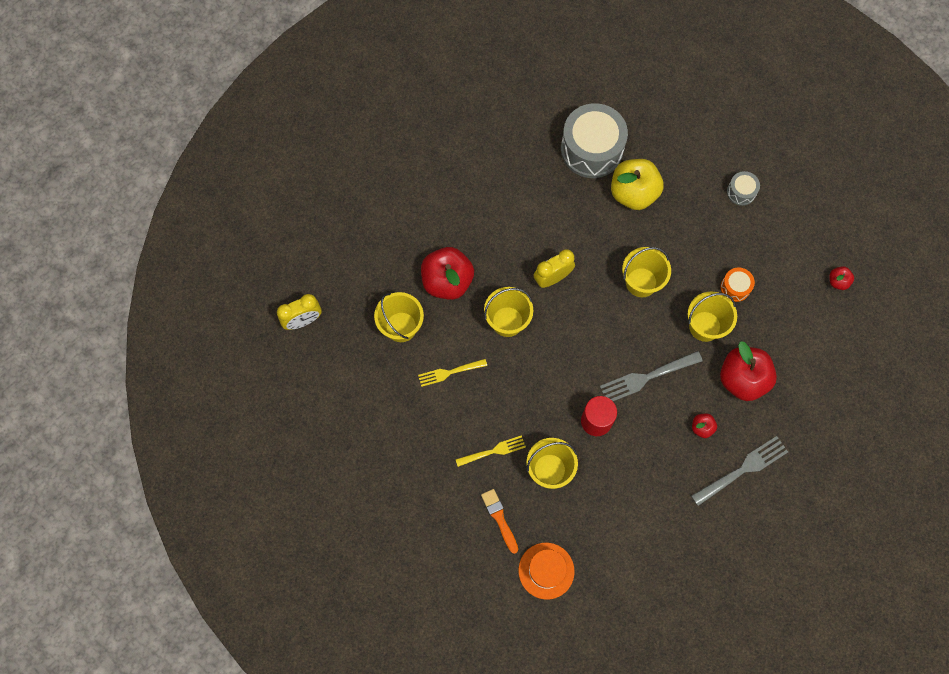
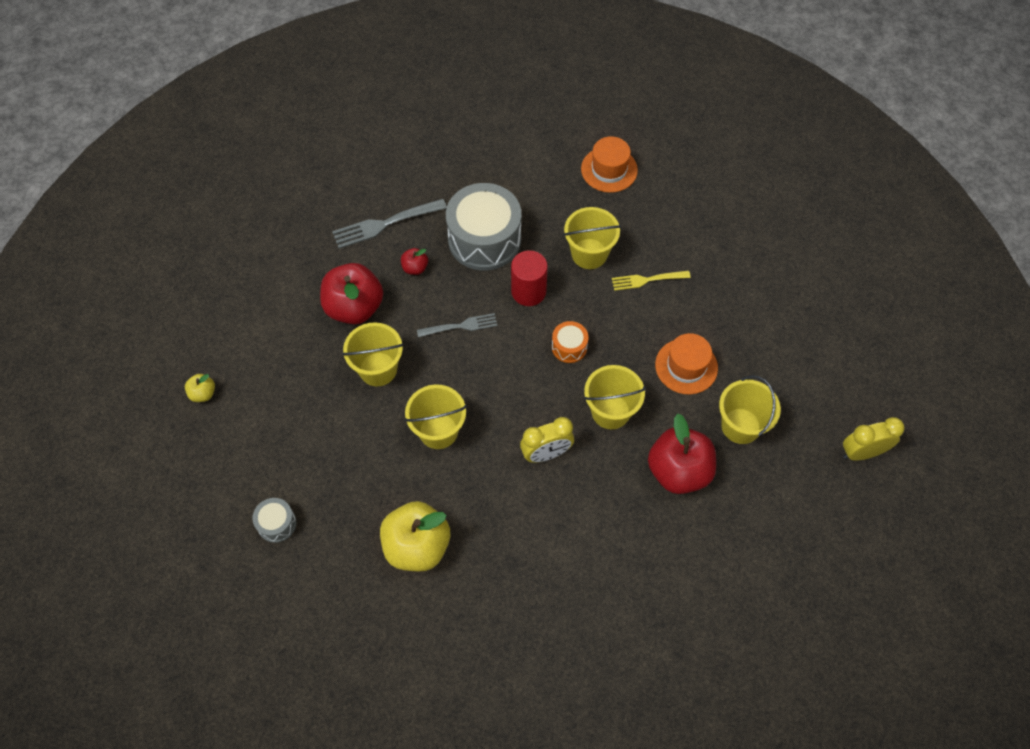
camera: 170 degrees left, 10 degrees down
yellow fork [418,359,487,387] -> orange hat [655,333,718,394]
orange brush [481,489,518,554] -> none
grey drum [561,103,628,178] -> grey drum moved to [446,183,521,271]
grey fork [600,351,703,401] -> grey fork [417,313,497,337], size x0.65
orange drum [721,267,755,302] -> orange drum moved to [552,321,588,363]
red apple [829,266,854,290] -> yellow apple [185,374,215,402]

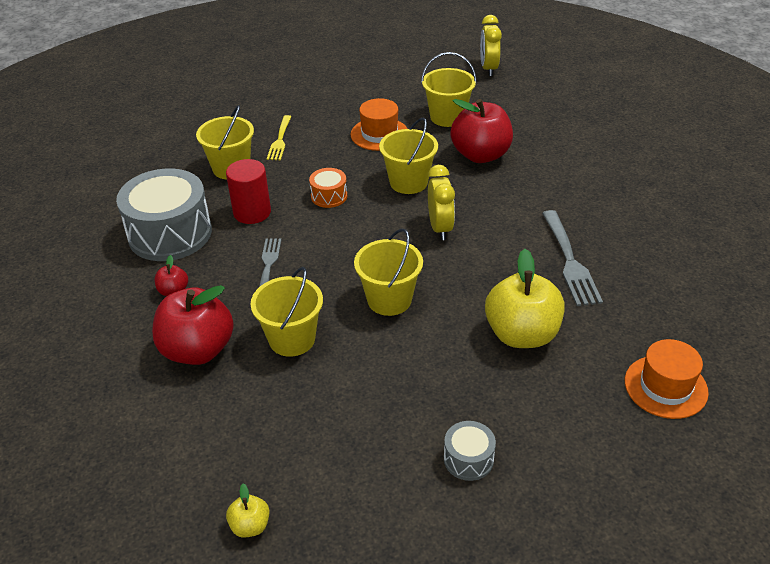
camera: 75 degrees left, 20 degrees down
grey fork [332,199,447,249] -> grey fork moved to [542,210,603,306]
orange hat [581,136,638,193] -> orange hat moved to [625,339,709,419]

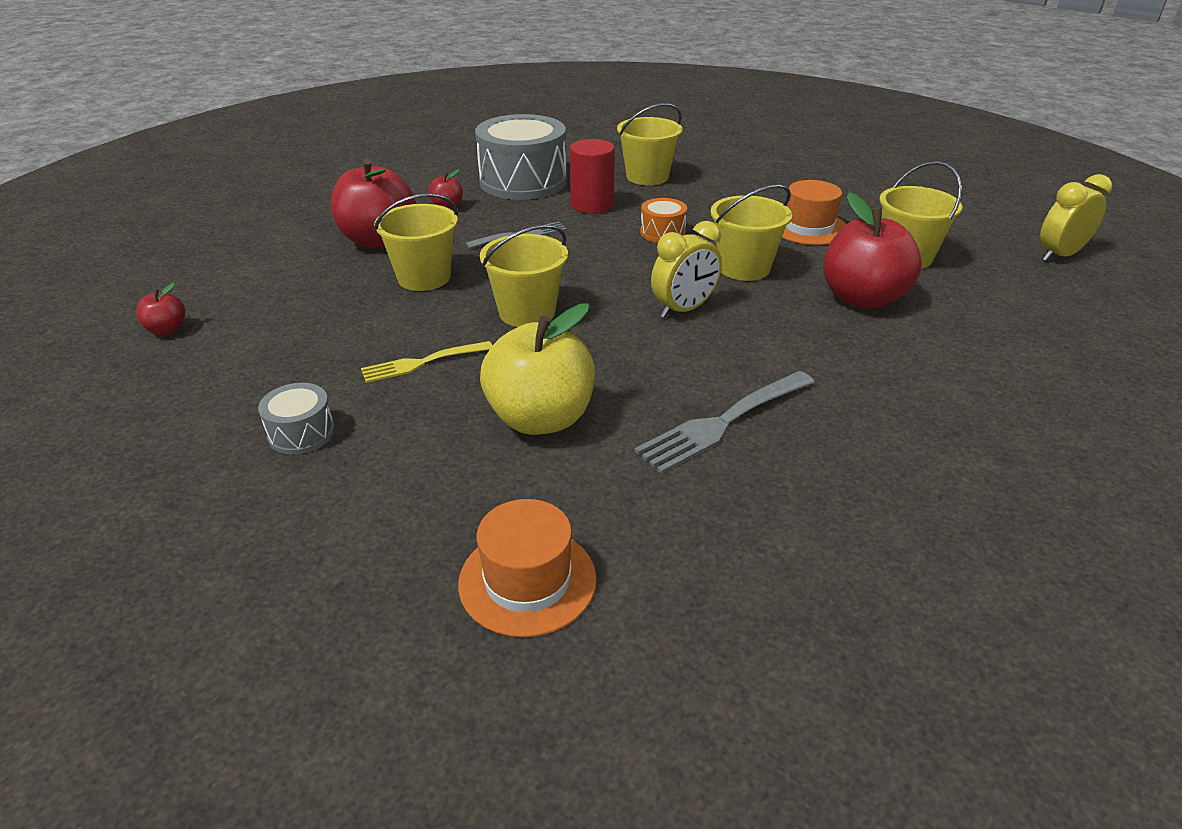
camera: 60 degrees right, 5 degrees down
yellow apple [226,484,270,538] -> red apple [136,283,186,335]
yellow fork [267,115,292,160] -> yellow fork moved to [361,341,492,383]

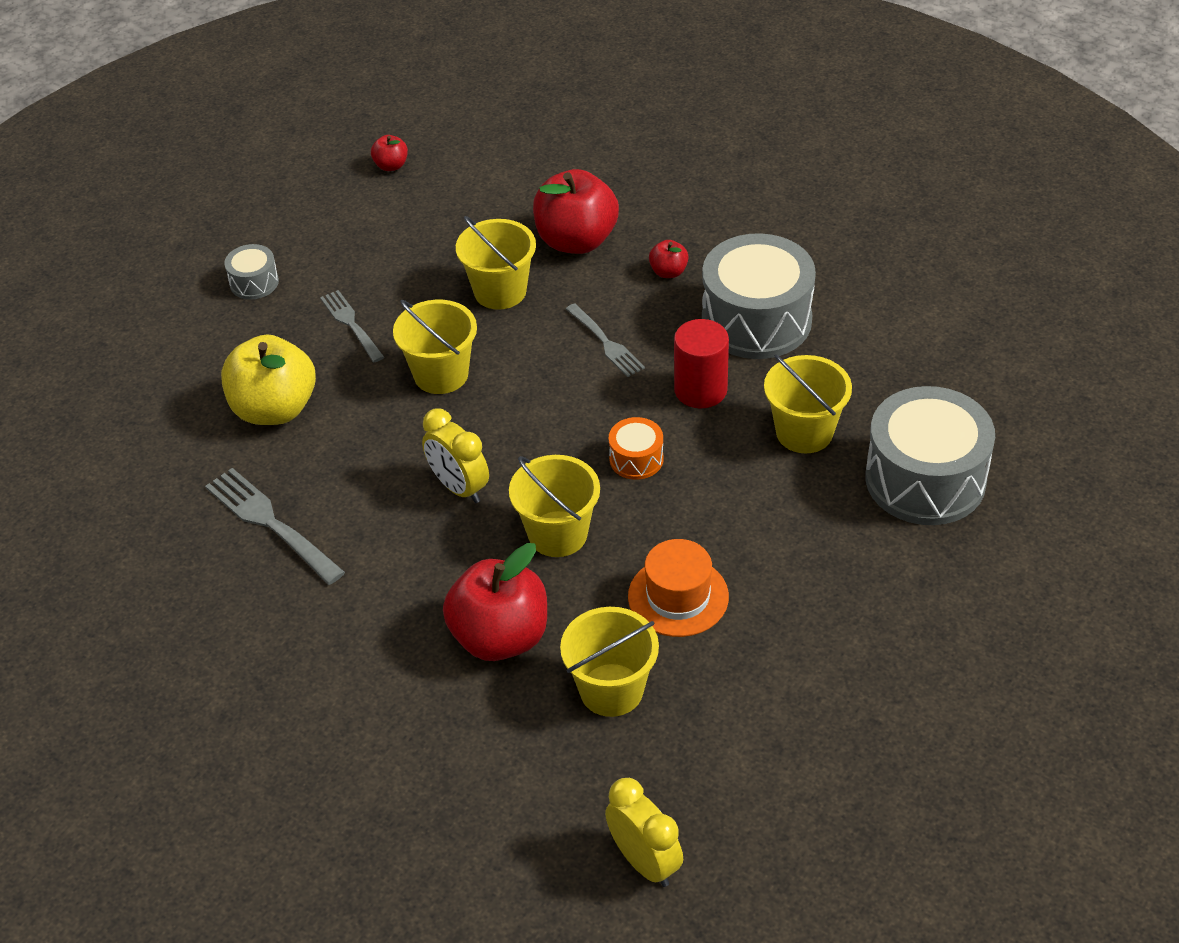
camera: 85 degrees right, 10 degrees up
yellow fork [361,341,492,383] -> grey fork [320,290,384,362]
orange hat [458,499,597,637] -> none
none -> grey drum [866,386,995,525]

